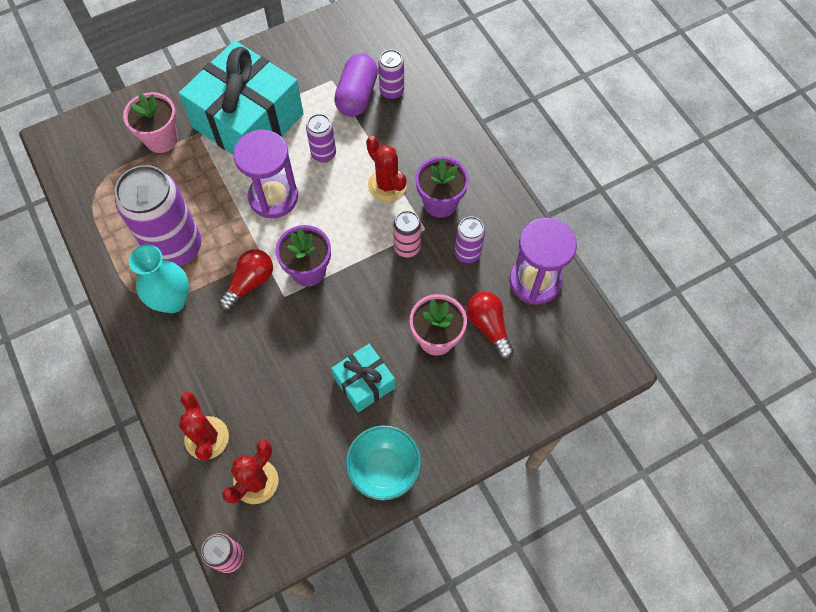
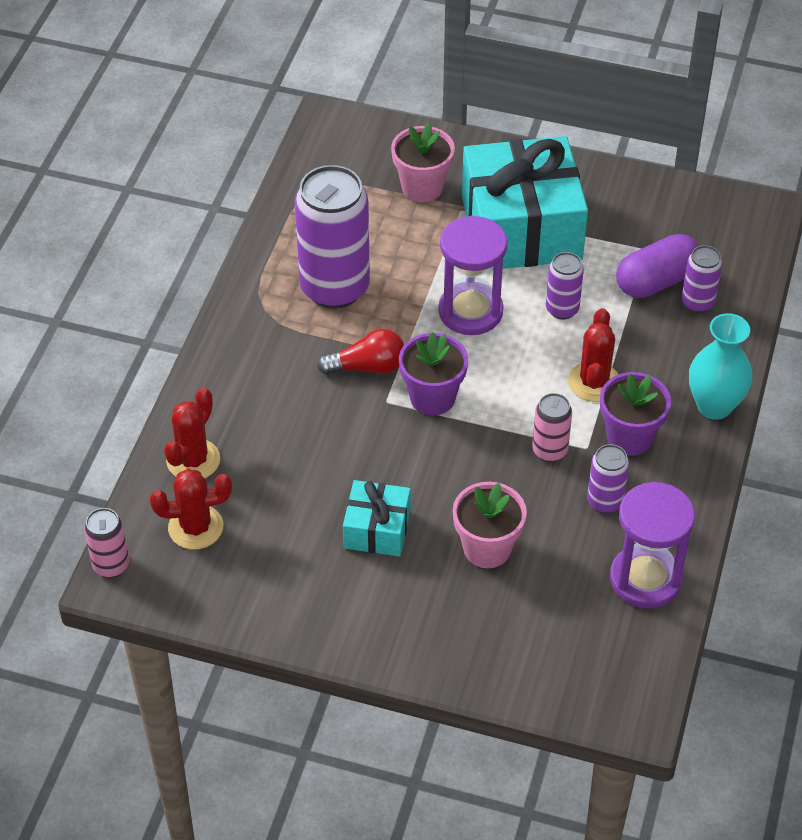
camera: 45 degrees right, 15 degrees down
turquoise vase [129,245,189,313] -> turquoise vase moved to [689,313,752,420]
turquoise bowl [346,425,421,500] -> none
red light bulb [466,291,514,359] -> none

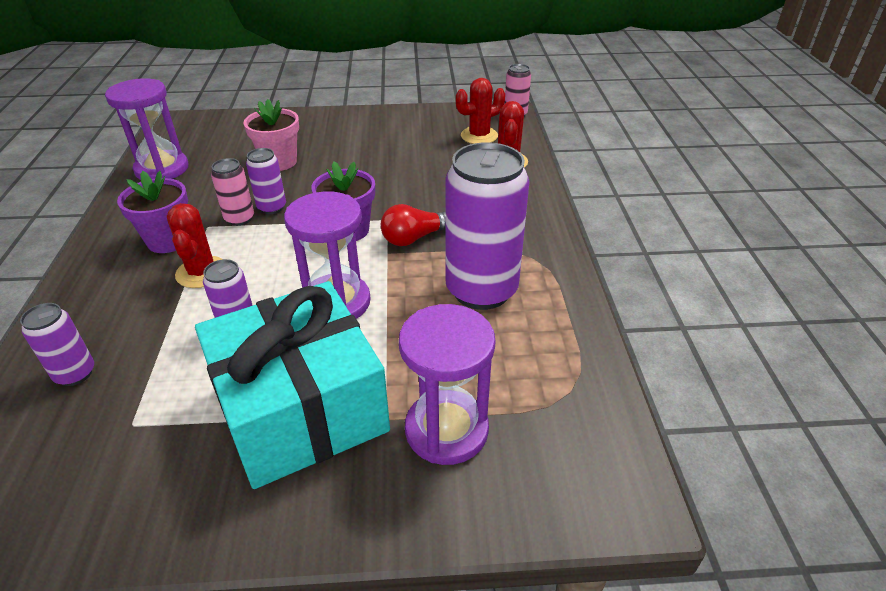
camera: 160 degrees right, 10 degrees down
turquoise gift [343,480,411,557] -> none
pink flower pot [391,123,455,202] -> purple hourglass [399,304,496,465]
purple can [587,444,629,513] -> purple can moved to [246,148,286,214]
purple capsule [616,234,699,298] -> none
turquoise vase [689,313,752,420] -> none

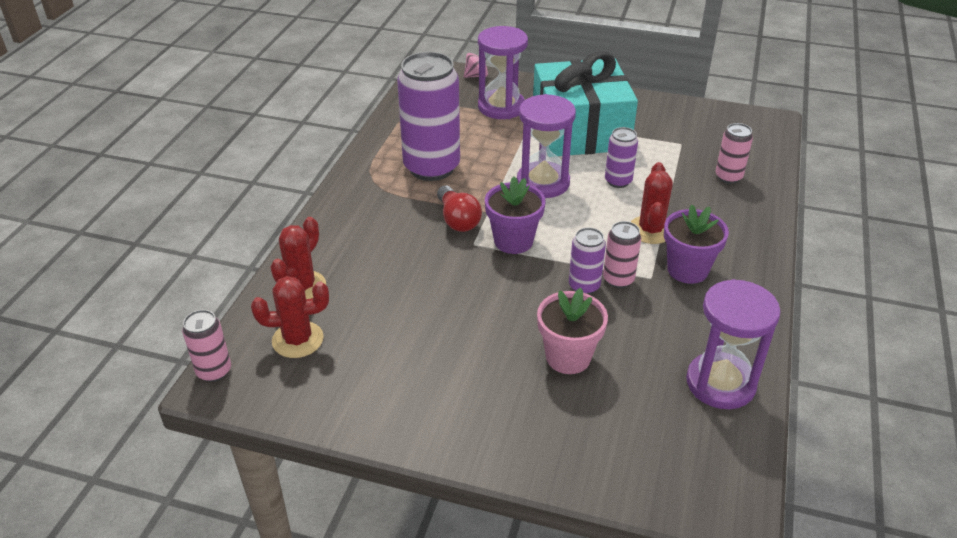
camera: 160 degrees left, 0 degrees up
purple can [20,303,94,386] -> pink can [716,123,753,184]
red light bulb [381,204,445,246] -> red light bulb turned 75 degrees clockwise [437,185,482,232]
none -> pink spinning top [464,53,488,78]

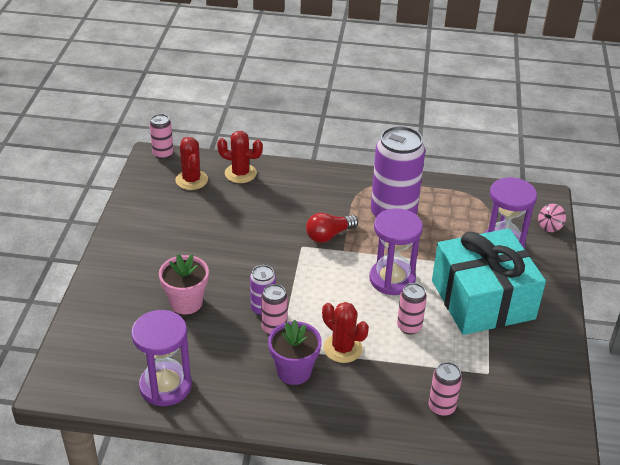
camera: 80 degrees right, 0 degrees up
pink spinning top [464,53,488,78] -> pink spinning top turned 75 degrees clockwise [538,204,566,232]
purple flower pot [485,176,546,254] -> none
purple can [605,127,638,188] -> pink can [397,283,427,335]
red cactus [631,162,673,244] -> red cactus turned 45 degrees clockwise [322,302,369,363]

